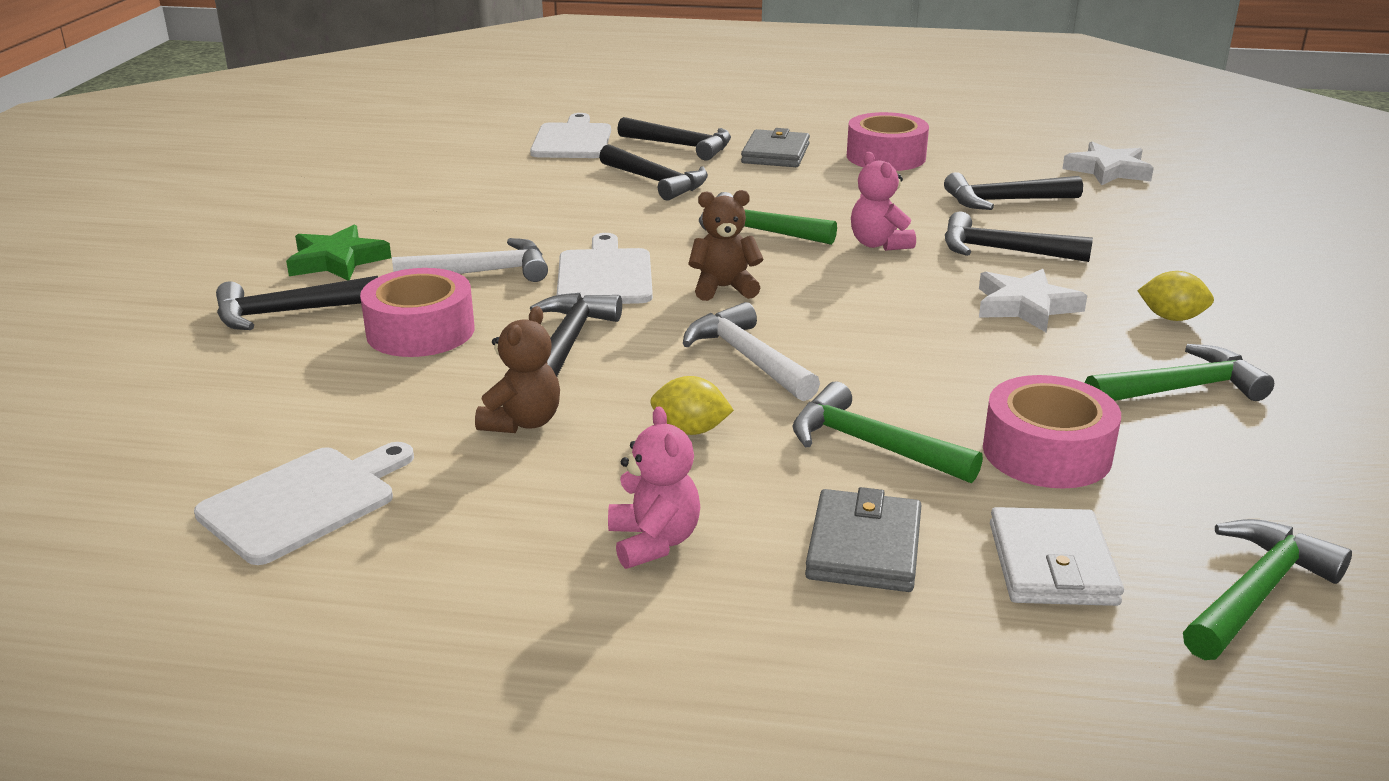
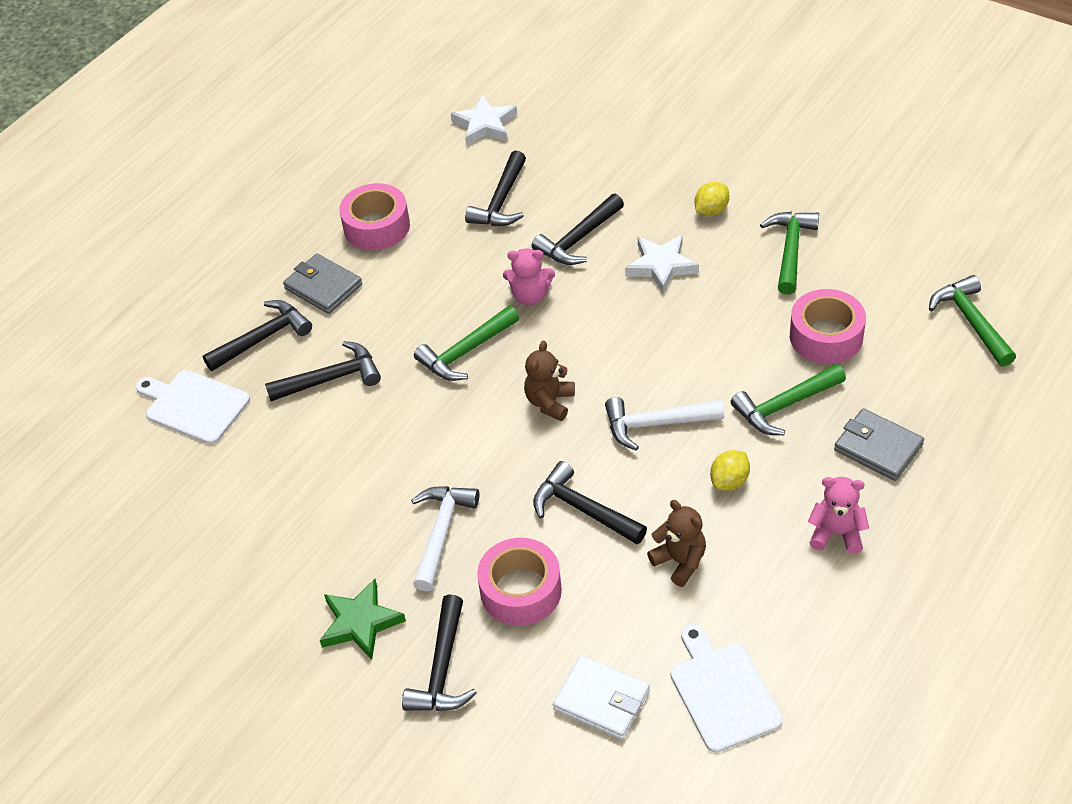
camera: 60 degrees left, 20 degrees up
white cutting board [557,233,653,304] -> none
white wallet [990,507,1124,606] -> white wallet moved to [553,655,650,740]

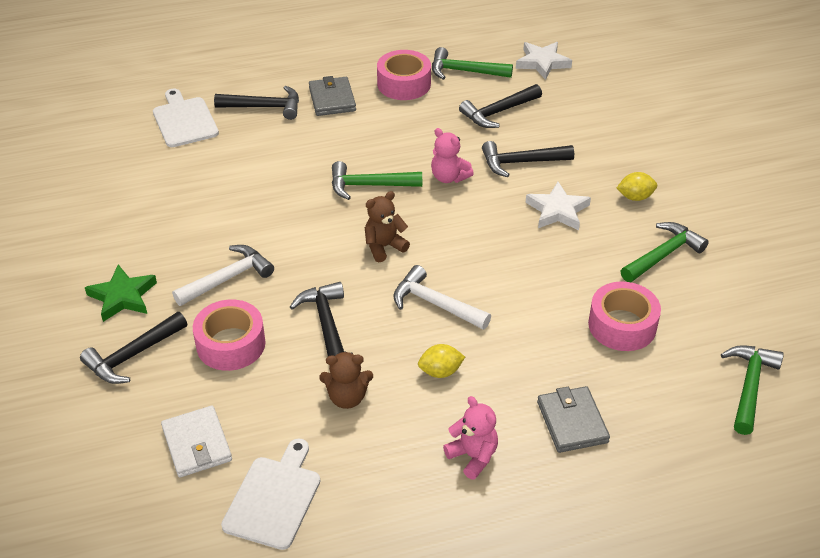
camera: 35 degrees right, 5 degrees down
black hammer [265,341,381,401] -> none
brown teddy bear [647,500,706,587] -> brown teddy bear turned 90 degrees clockwise [319,352,373,409]
green hammer [731,364,846,435] -> green hammer moved to [432,47,513,80]

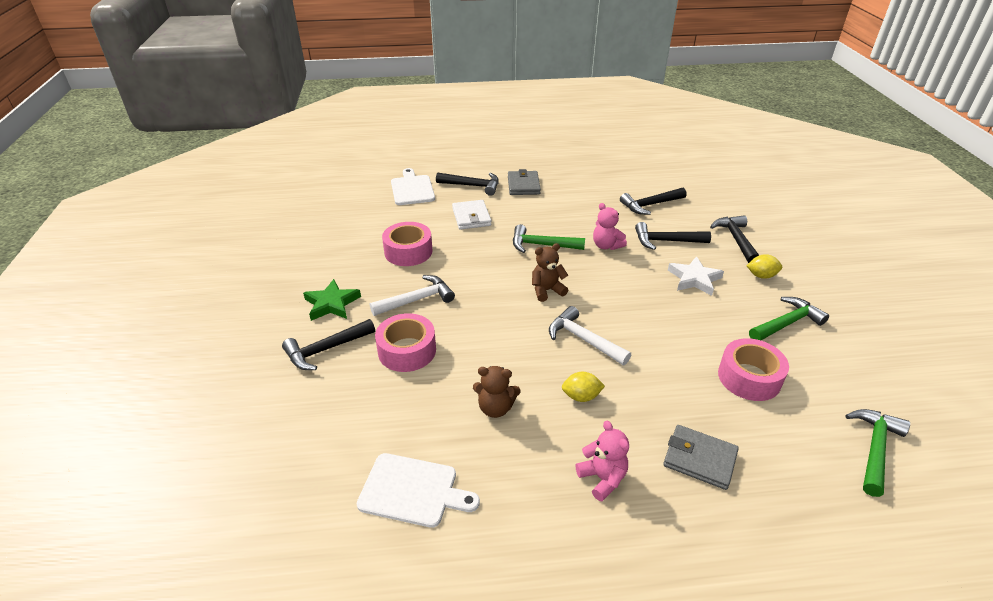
camera: 10 degrees right, 5 degrees down
white wallet [161,406,232,478] -> white wallet moved to [452,200,492,230]
white cutting board [221,439,320,550] -> white cutting board turned 75 degrees clockwise [357,453,480,528]
black hammer [290,282,344,356] -> black hammer moved to [710,215,759,263]
pink tape [377,50,431,100] -> pink tape moved to [382,222,433,266]
green hammer [432,47,513,80] -> none
white star [516,42,572,80] -> none
grey wallet [537,386,610,453] -> grey wallet turned 60 degrees counterclockwise [663,425,739,490]

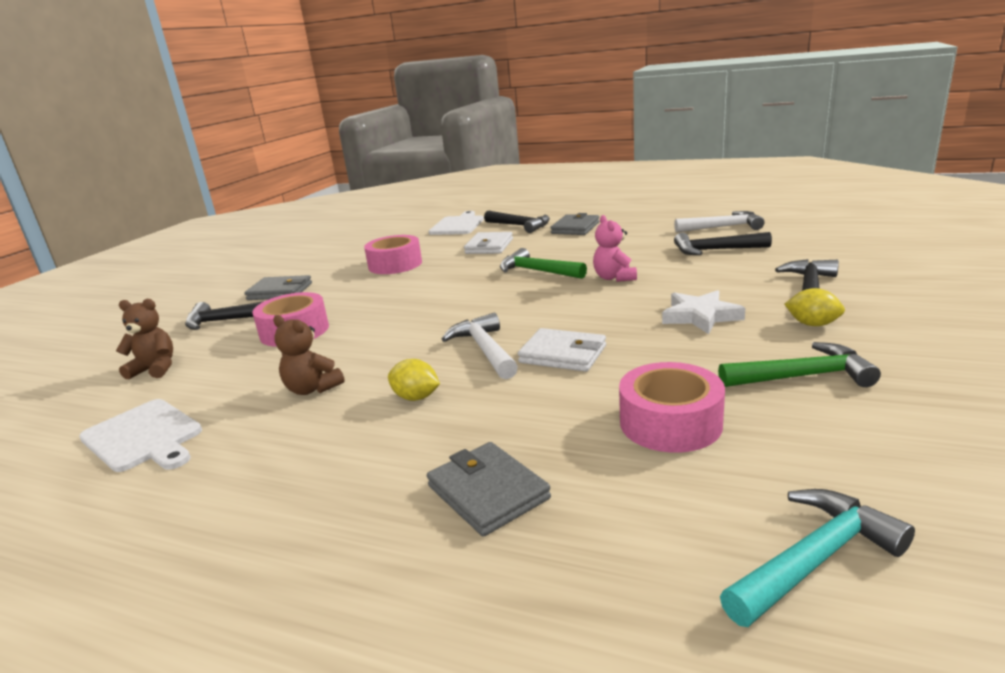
camera: 30 degrees right, 15 degrees down
green star [303,279,361,321] -> grey wallet [244,275,312,300]
white hammer [370,275,455,316] -> white hammer moved to [674,211,765,233]
brown teddy bear [532,243,568,302] -> brown teddy bear moved to [116,299,173,379]
pink teddy bear [576,421,629,501] -> none
black hammer [635,222,711,250] -> none
green hammer [845,409,910,497] -> turquoise hammer [720,489,915,627]
none -> white wallet [518,328,606,372]

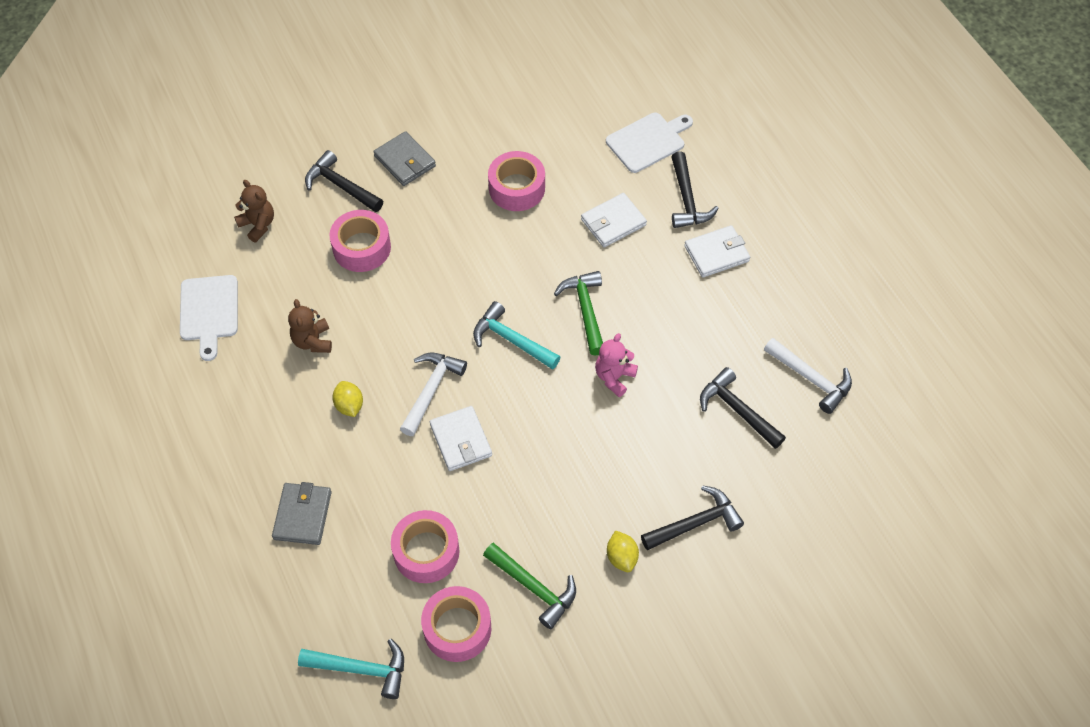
camera: 40 degrees right, 35 degrees up
grey wallet [550,213,599,235] -> white wallet [684,225,750,277]
white star [662,290,745,334] -> none
none -> pink tape [421,586,491,662]
none -> turquoise hammer [473,301,561,370]

